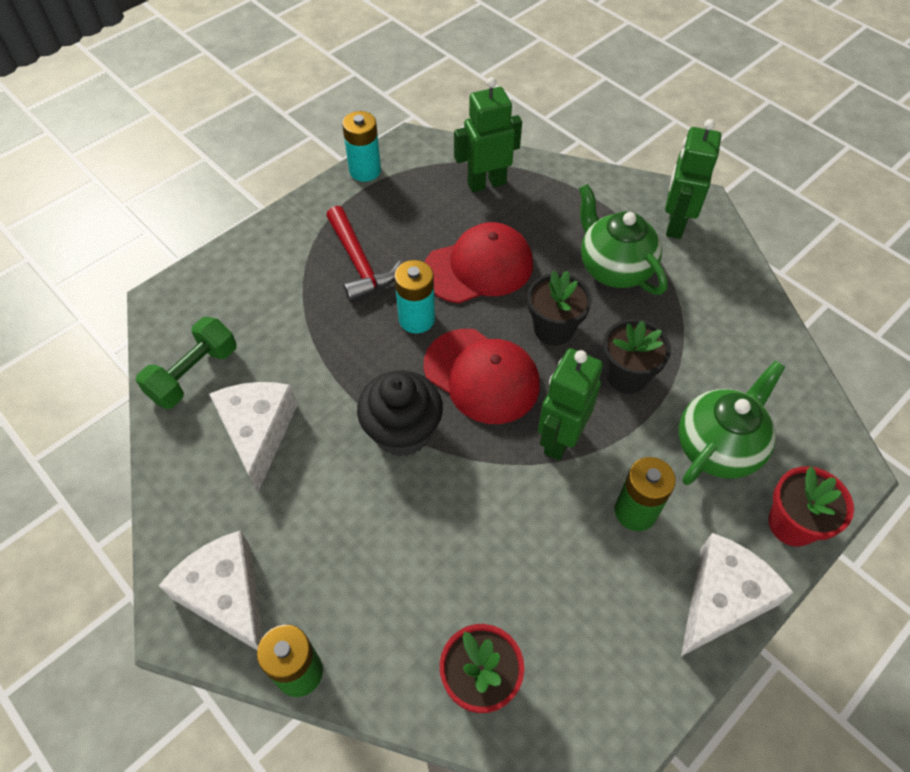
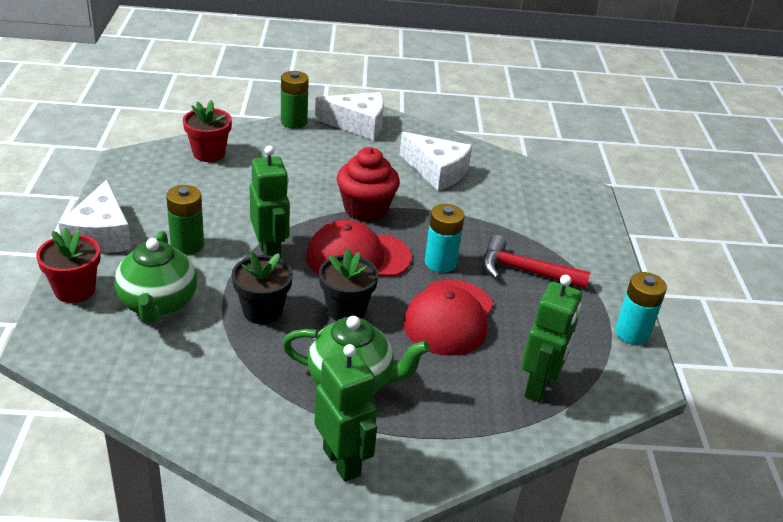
camera: 130 degrees right, 20 degrees down
green dumbbell [136,317,237,409] -> none
black cupcake [357,370,443,457] -> red cupcake [337,147,400,222]

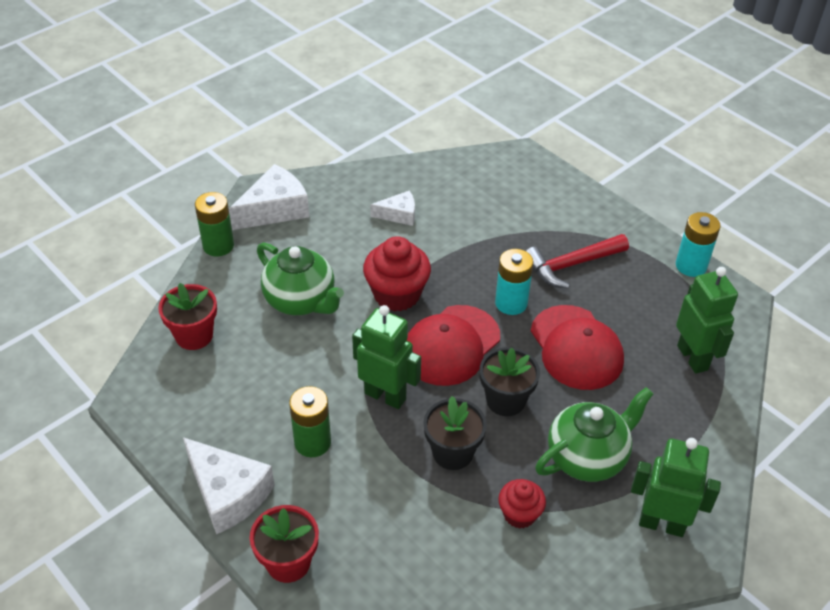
camera: 40 degrees left, 10 degrees up
green teapot [114,231,197,323] -> green teapot moved to [257,242,344,315]
white cheese [400,132,472,191] -> white cheese [370,191,415,226], size x0.57
none -> red cupcake [498,479,546,529]

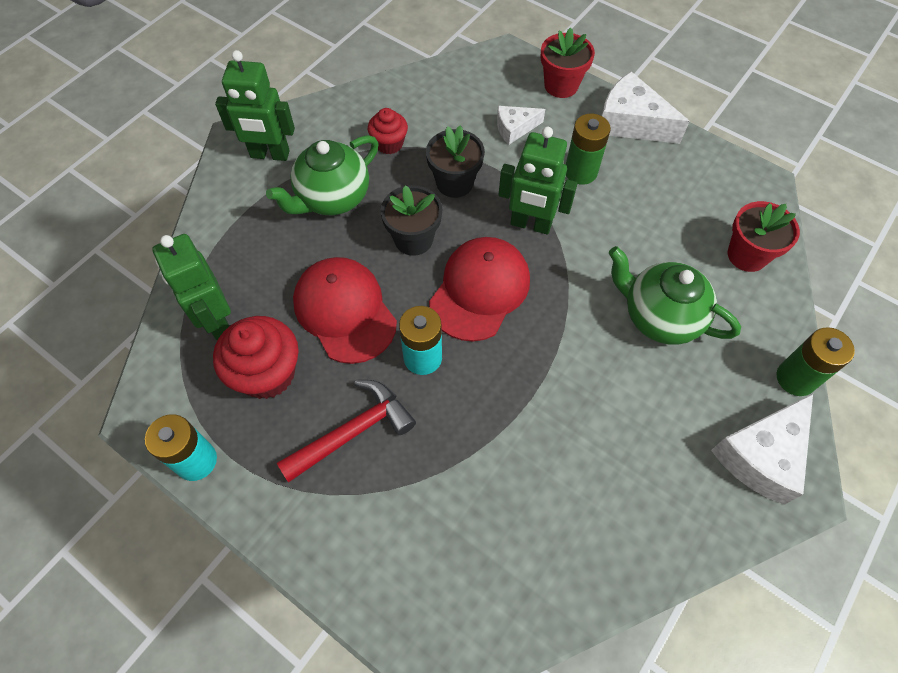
camera: 170 degrees right, 15 degrees up
red cupcake [363,236,431,312] -> red cupcake moved to [213,316,299,399]
white cheese [370,191,415,226] -> white cheese moved to [497,106,545,145]

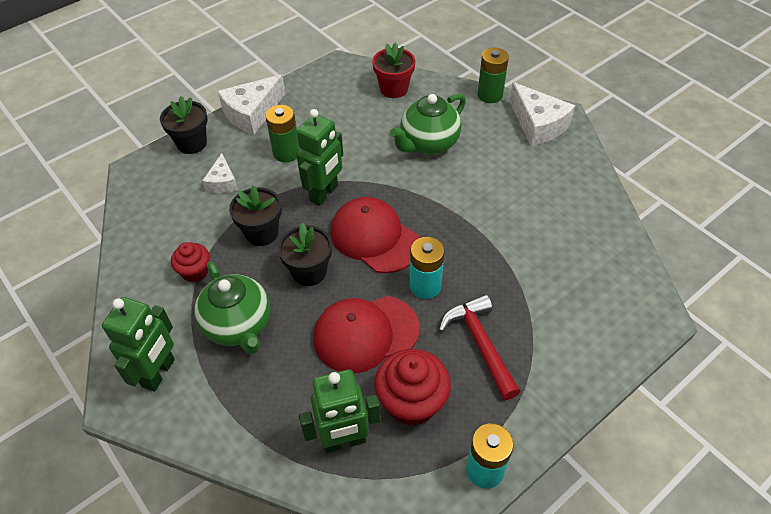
camera: 75 degrees left, 10 degrees down
red flower pot [541,27,595,98] -> black flower pot [160,96,208,154]

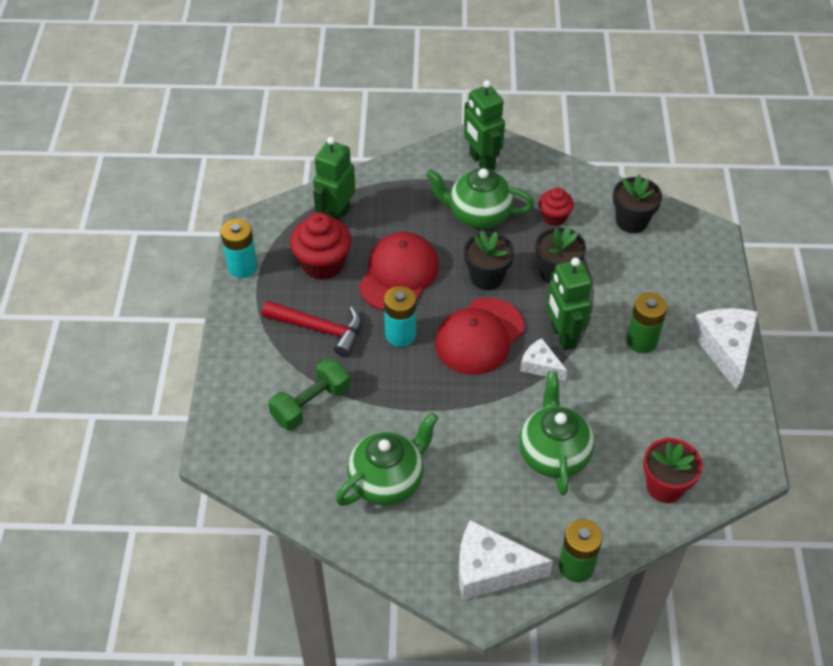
camera: 130 degrees right, 0 degrees up
black flower pot [160,96,208,154] -> black flower pot moved to [613,175,662,233]
white cheese [202,153,238,193] -> white cheese moved to [520,338,568,381]
red cap [331,197,419,273] -> red cap turned 135 degrees clockwise [435,298,524,375]
none -> green dumbbell [268,358,350,431]
none -> green teapot [336,412,438,506]

